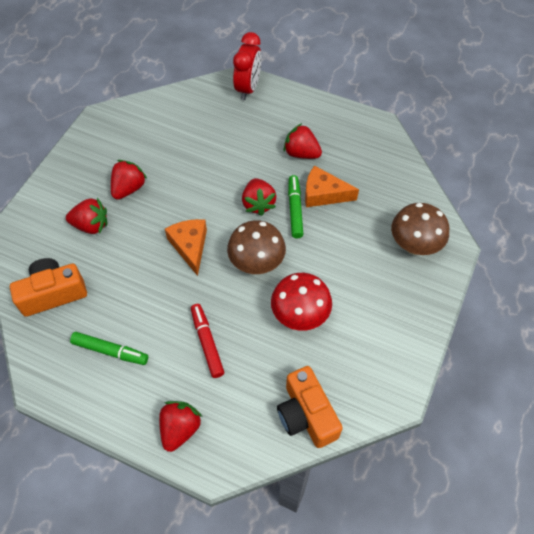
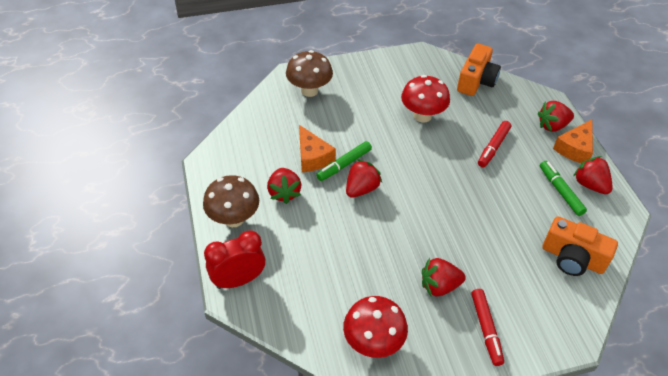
camera: 130 degrees left, 10 degrees down
red strawberry [66,198,107,234] -> red strawberry moved to [573,156,612,194]
orange cheese [165,219,207,276] -> orange cheese moved to [553,120,593,163]
brown mushroom [227,220,286,274] -> brown mushroom moved to [203,175,259,228]
none -> red mushroom [343,296,408,358]
none -> red marker [471,289,504,366]

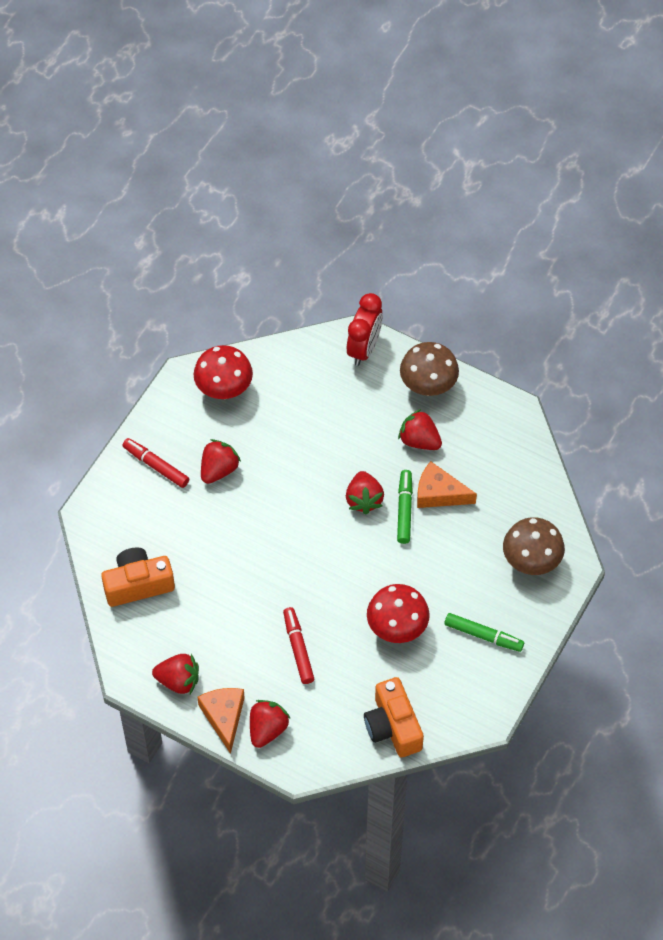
camera: 135 degrees right, 10 degrees up
green marker [540,161,587,216] -> green marker moved to [444,613,524,652]

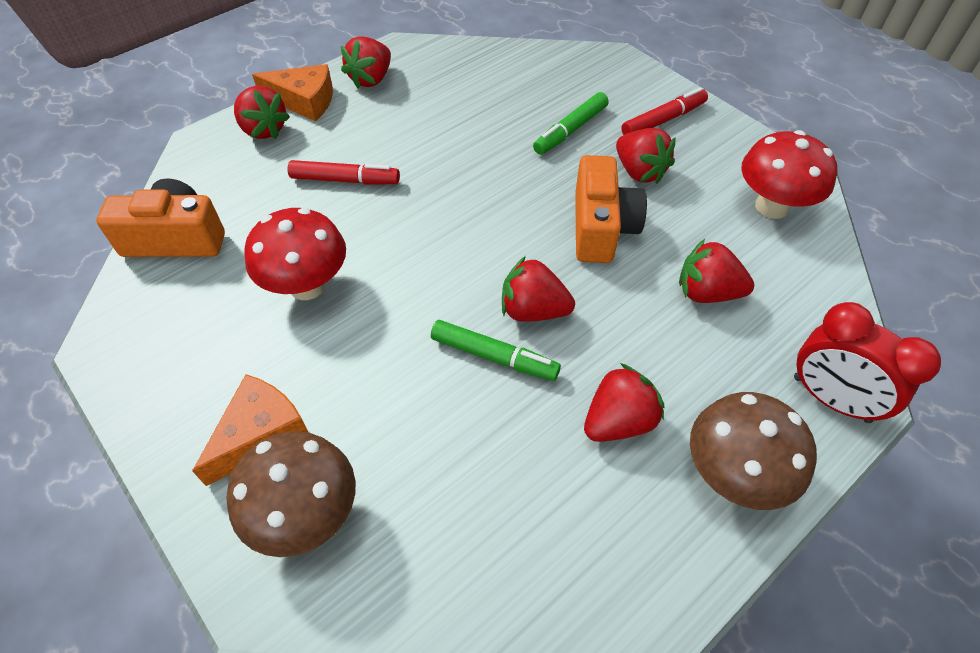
camera: 110 degrees right, 5 degrees down
orange camera [101,547,175,607] -> orange camera moved to [575,155,647,263]
orange cheese [417,461,477,508] -> orange cheese moved to [192,374,308,486]
green marker [444,613,524,652] -> green marker moved to [533,92,609,155]
none -> red strawberry [679,239,754,303]

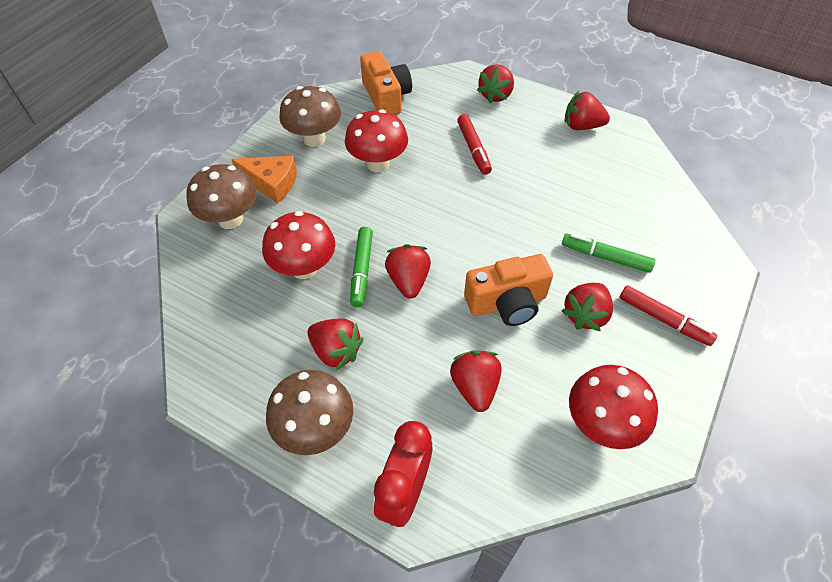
camera: 70 degrees right, 0 degrees up
orange cheese [252,64,333,122] -> none
none -> red mushroom [262,211,335,279]
none -> brown mushroom [279,86,341,147]

